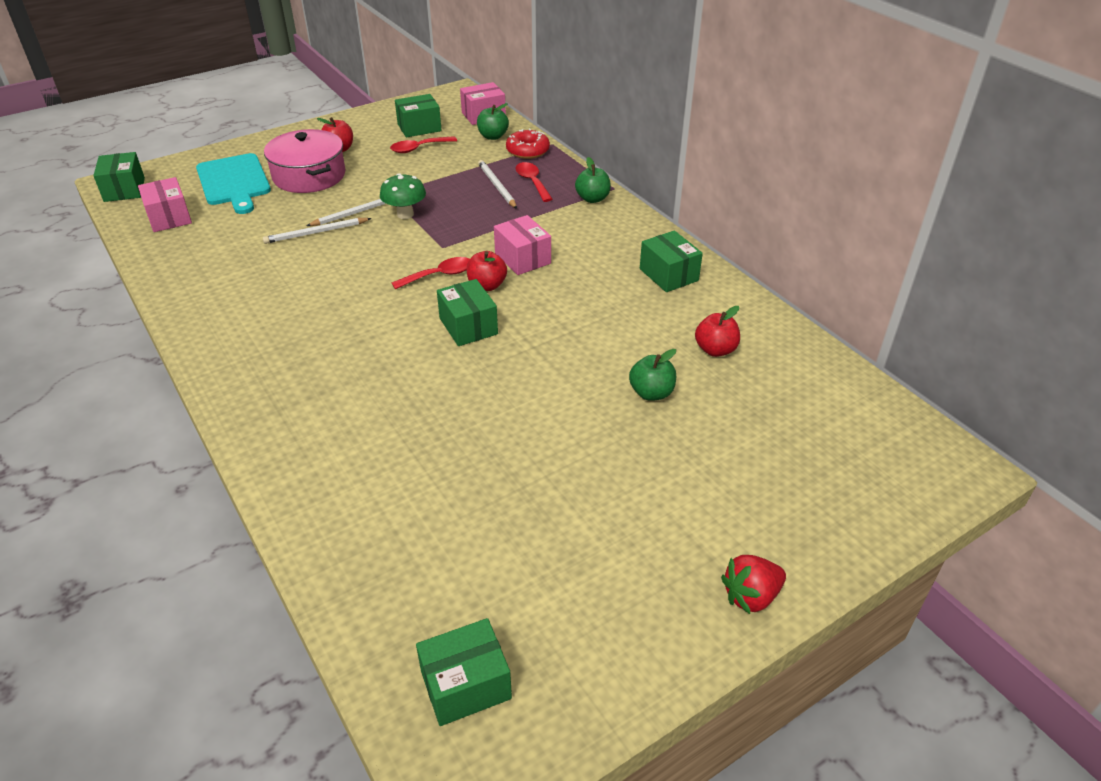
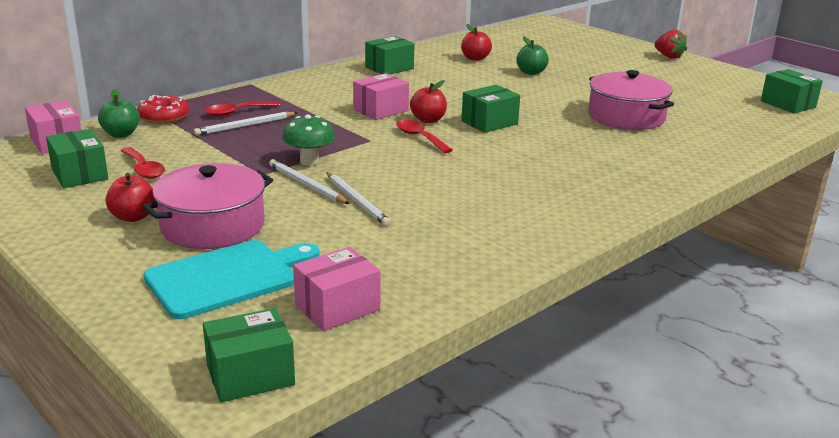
camera: 100 degrees left, 15 degrees down
green apple [575,157,611,203] -> none
none -> pink pot [588,70,674,130]

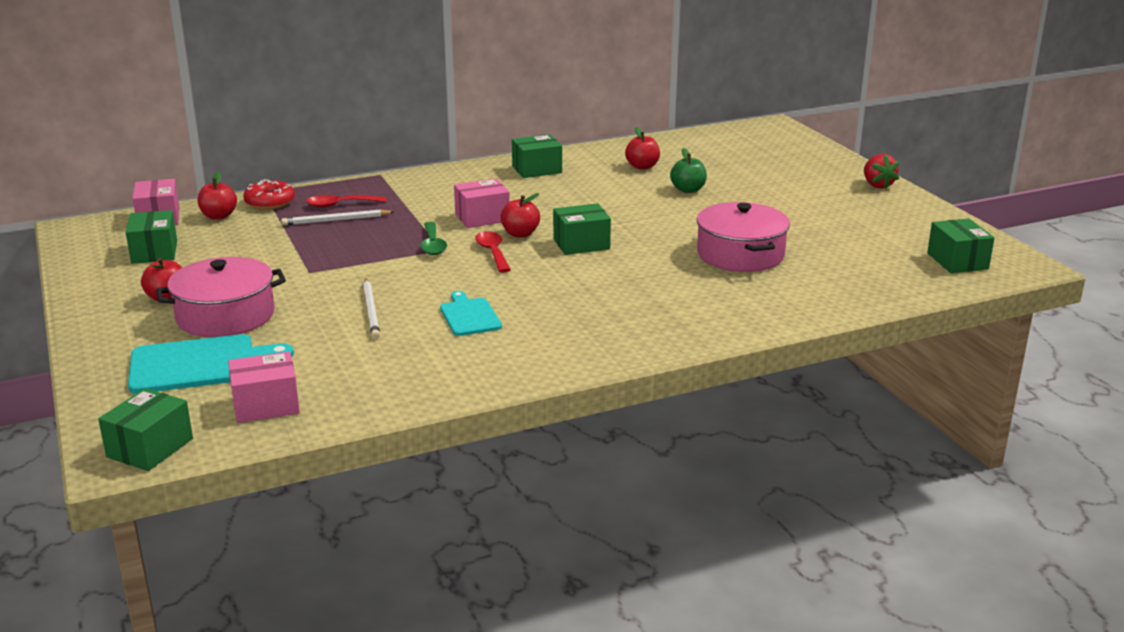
camera: 20 degrees right, 0 degrees up
green apple [98,89,140,138] -> red apple [197,172,237,220]
red spoon [121,147,165,179] -> none
green box [203,308,295,402] -> green box turned 60 degrees counterclockwise [98,388,193,471]
white pencil [269,159,349,204] -> none
green mushroom [282,115,335,166] -> none
none -> green spoon [420,222,447,255]
none -> turquoise cutting board [440,291,502,336]

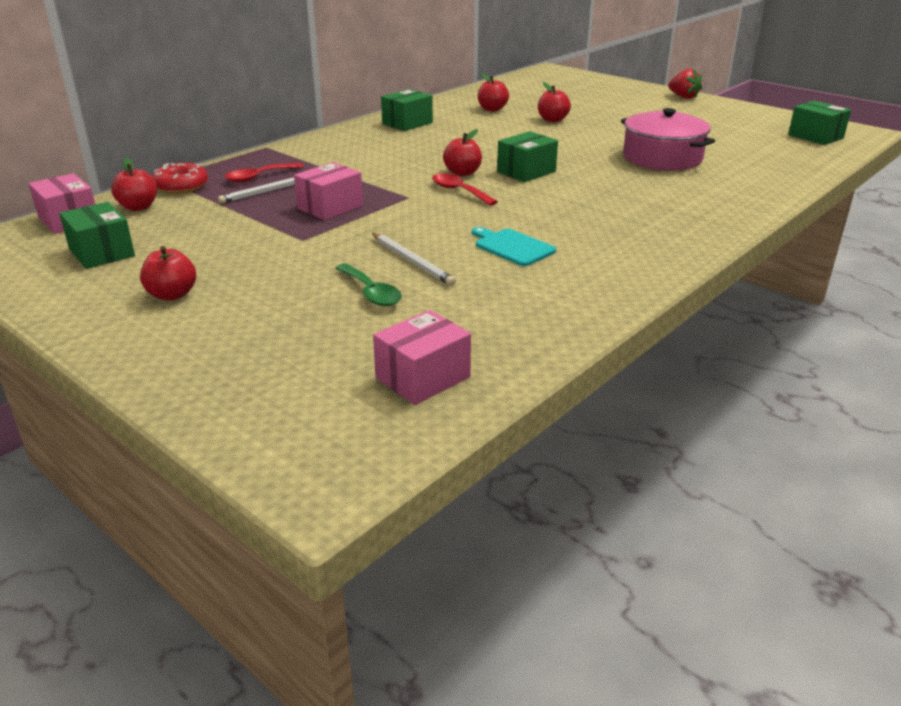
camera: 25 degrees left, 5 degrees up
green box [98,388,193,471] -> none
turquoise cutting board [128,334,294,394] -> none
pink pot [156,257,286,337] -> none
green spoon [420,222,447,255] -> green spoon moved to [335,264,402,306]
pink box [454,179,510,228] -> pink box moved to [294,162,363,220]
green apple [670,148,707,193] -> red apple [538,82,571,122]

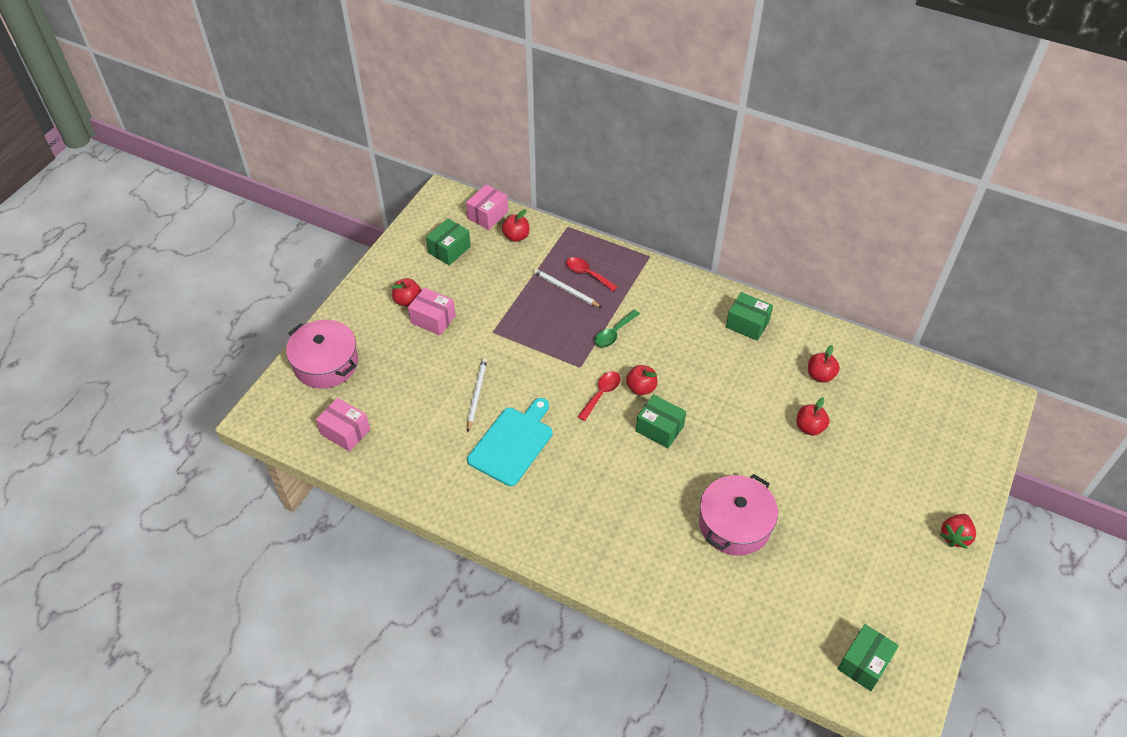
camera: 75 degrees right, 20 degrees up
red donut [152,163,208,194] -> none
pink box [294,162,363,220] -> pink box moved to [408,288,456,336]
green spoon [335,264,402,306] -> green spoon moved to [594,310,640,348]
white pencil [372,233,456,286] -> white pencil turned 150 degrees clockwise [467,358,487,431]
turquoise cutting board [472,227,556,266] -> turquoise cutting board [467,398,552,486], size x1.65
none -> pink pot [286,320,358,388]

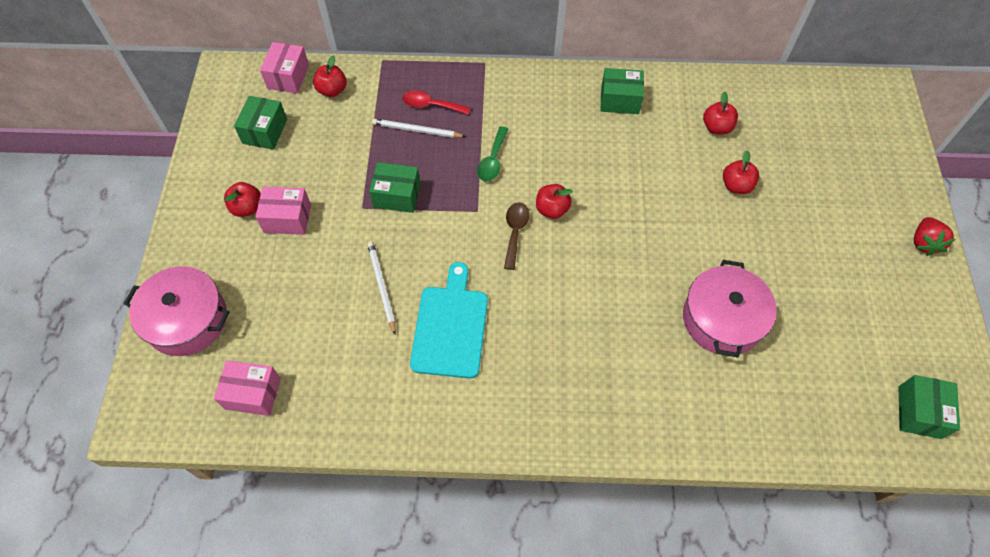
camera: 25 degrees left, 10 degrees up
red spoon [577,371,621,421] -> brown spoon [504,202,529,270]
green box [636,394,686,448] -> green box moved to [369,162,420,213]

